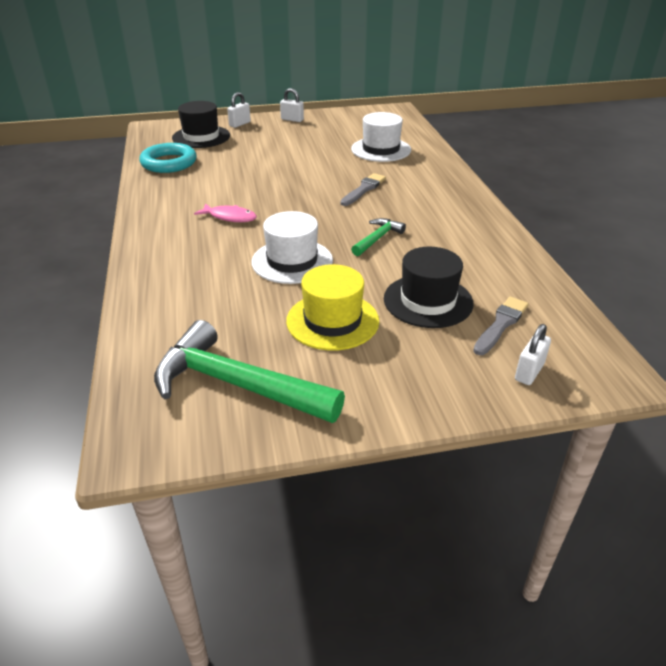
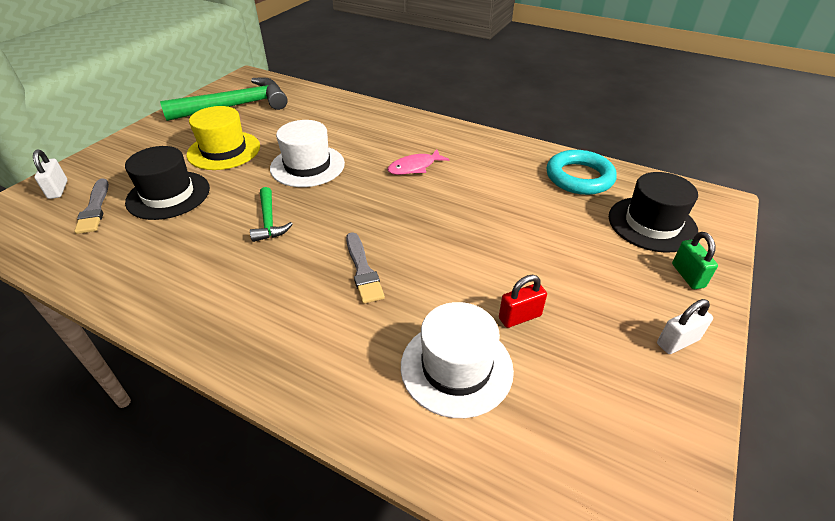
camera: 130 degrees right, 5 degrees up
white padlock [227,92,251,128] -> green padlock [672,232,718,289]
none -> red padlock [499,275,547,328]

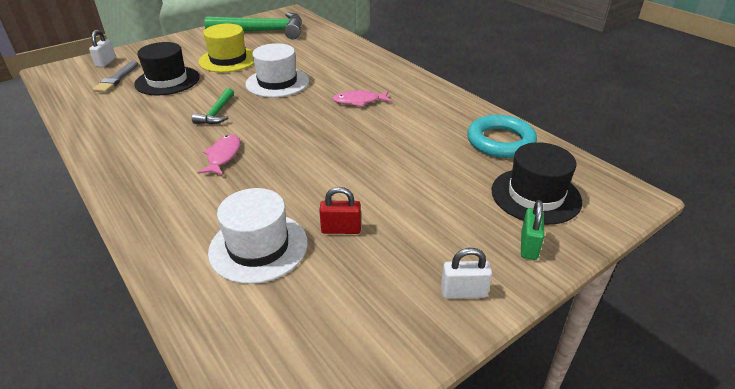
camera: 25 degrees right, 5 degrees down
grey brush [346,232,385,304] -> none
none -> pink fish [197,134,241,175]

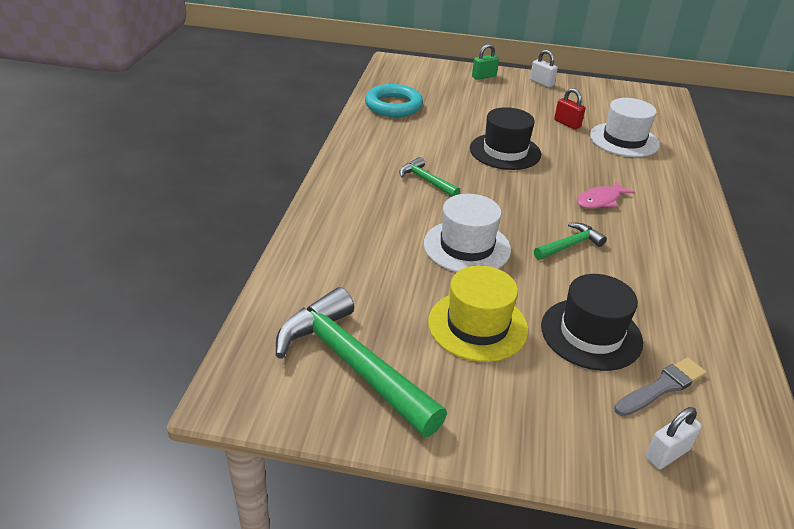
camera: 135 degrees left, 0 degrees up
pink fish [332,90,391,107] -> green hammer [399,157,460,197]
black hat [492,142,582,225] -> black hat moved to [470,107,541,170]

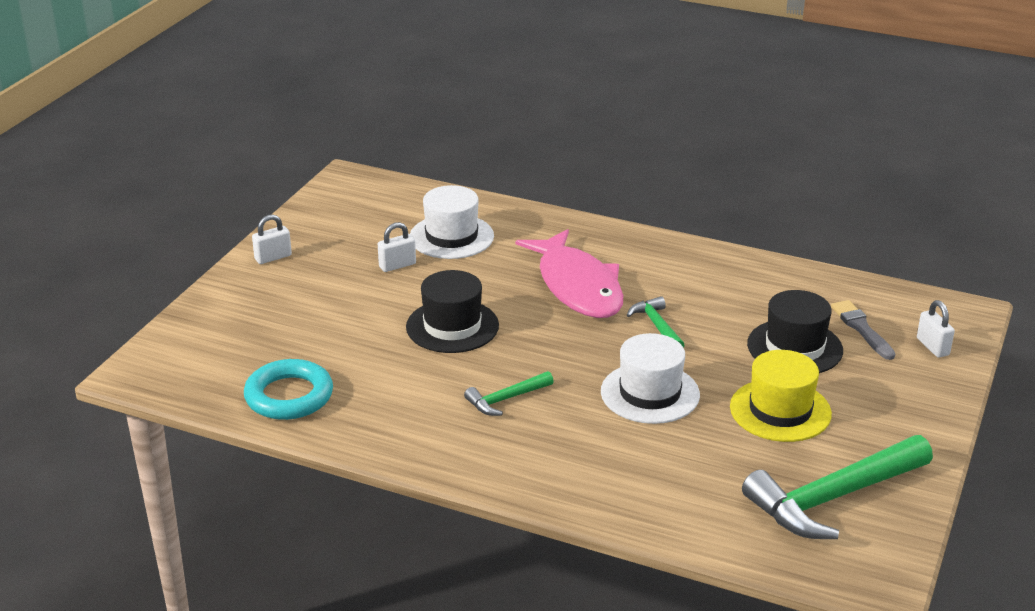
camera: 75 degrees left, 5 degrees down
green padlock [472,44,499,80] -> none
red padlock [554,88,585,129] -> white padlock [378,222,416,272]
pink fish [577,181,634,209] -> pink fish [515,229,623,318], size x2.13

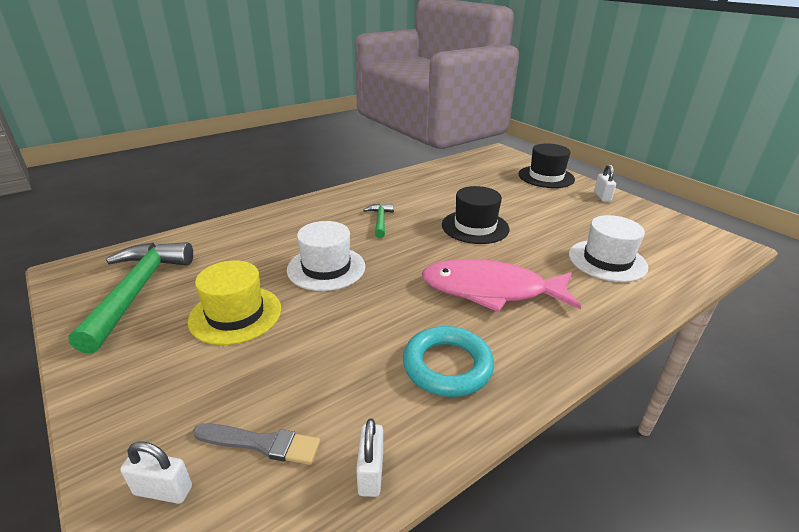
camera: 120 degrees right, 0 degrees up
turquoise ring [244,359,333,420] -> turquoise ring moved to [403,326,494,397]
white padlock [378,222,416,272] -> white padlock moved to [356,419,383,497]
green hammer [627,296,685,348] -> none
black hat [747,290,843,373] -> black hat moved to [519,143,575,188]

